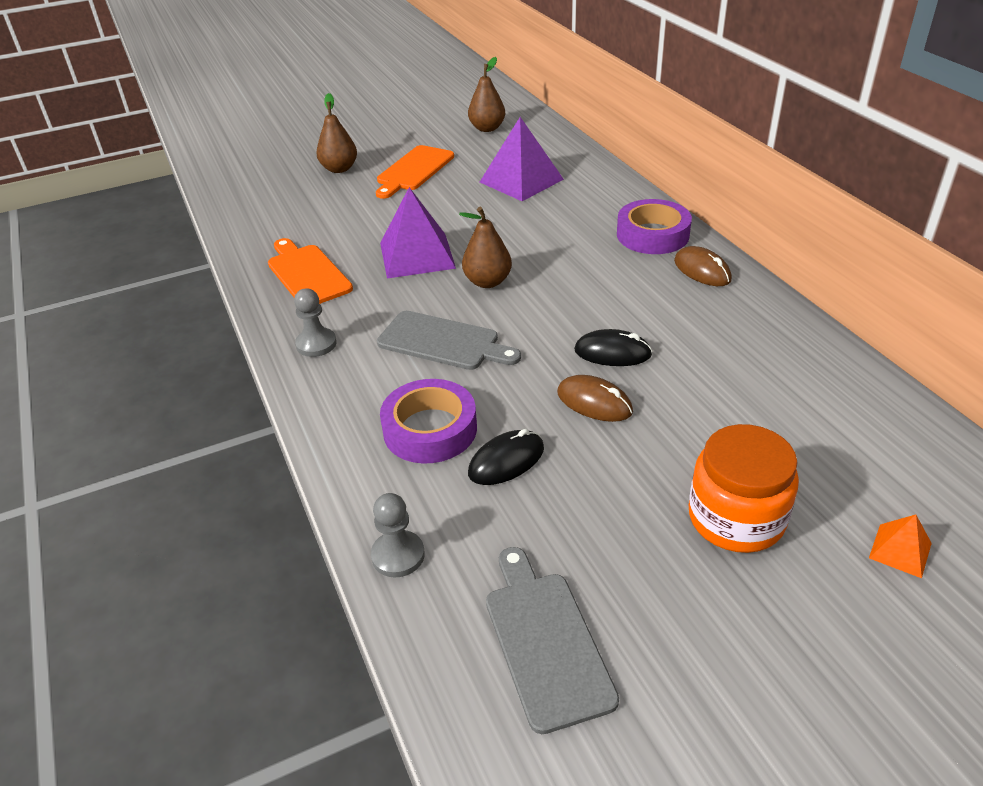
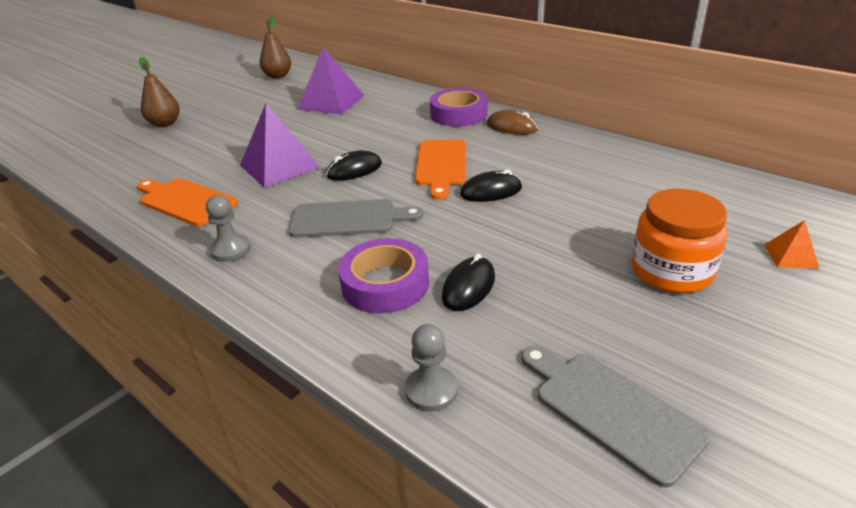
camera: 25 degrees left, 5 degrees down
orange cutting board [376,145,454,199] -> orange cutting board moved to [415,139,466,200]
brown pear [459,207,512,288] -> black mouse [326,150,382,181]
brown mouse [557,375,633,422] -> none

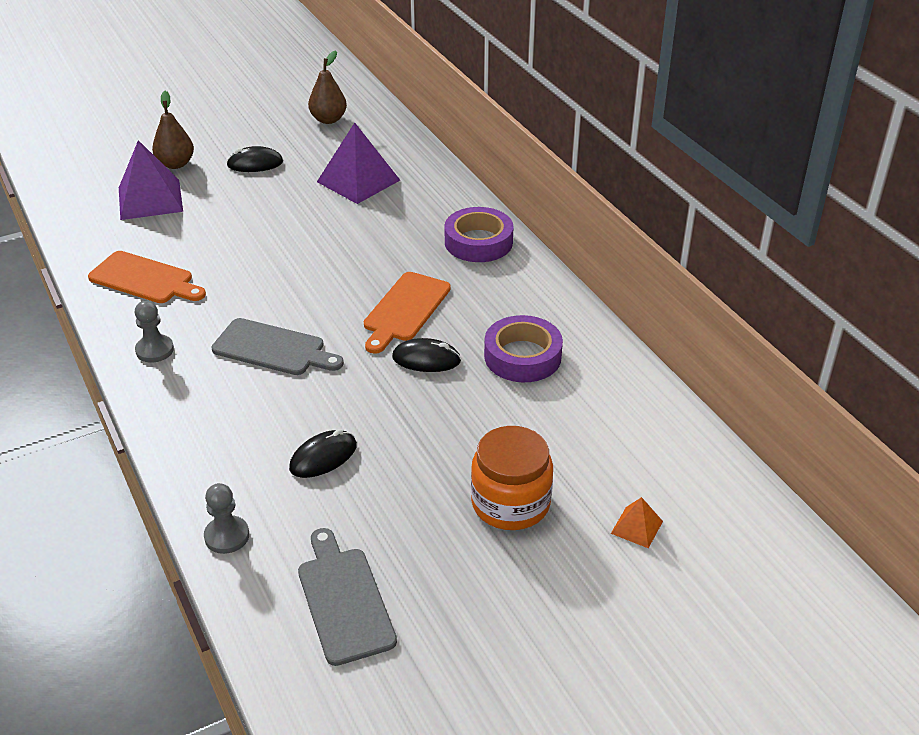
camera: 20 degrees right, 5 degrees up
orange cutting board [137,178,238,226] -> orange cutting board turned 150 degrees clockwise [88,251,206,303]
purple pyramid [240,103,321,188] -> purple pyramid moved to [119,140,183,220]
black mouse [326,150,382,181] -> black mouse moved to [226,146,283,172]
purple tape [338,238,429,314] -> purple tape moved to [484,315,563,382]
brown mouse [487,110,538,135] -> none

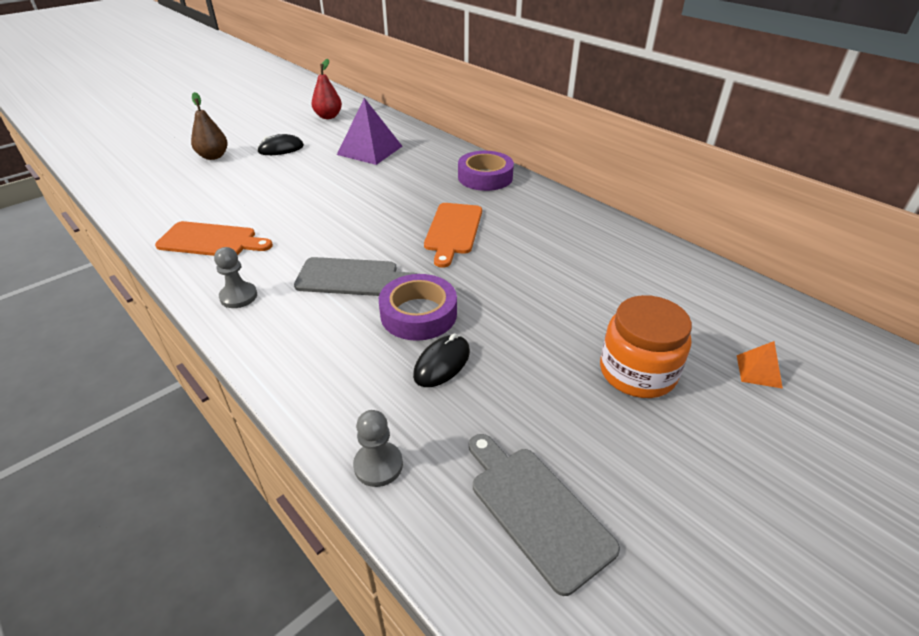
camera: 15 degrees left, 0 degrees up
purple pyramid [119,140,183,220] -> none
brown pear [308,50,347,124] -> red pear [311,59,342,119]
black mouse [392,338,461,372] -> none
purple tape [484,315,563,382] -> purple tape moved to [379,274,457,341]

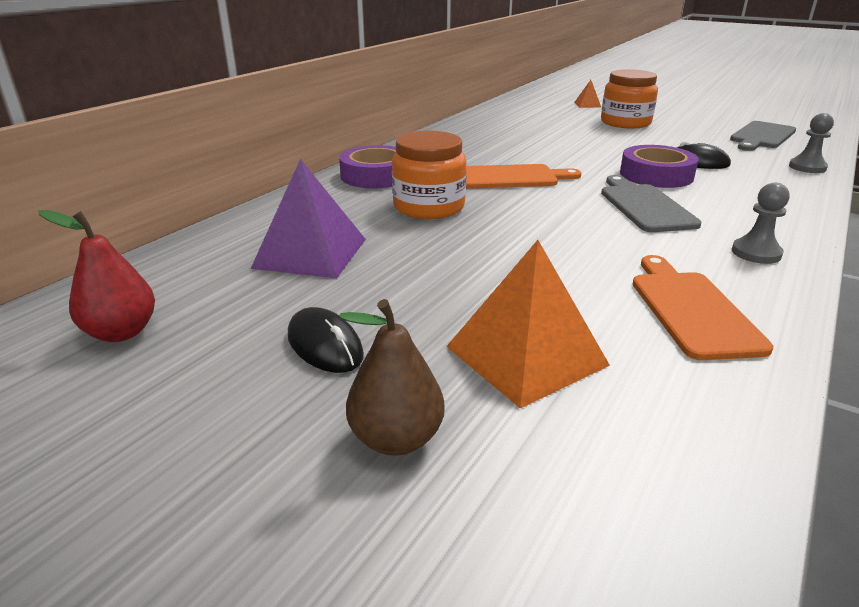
camera: 105 degrees left, 10 degrees down
none -> orange jar [392,131,467,219]
none -> orange pyramid [446,240,610,408]

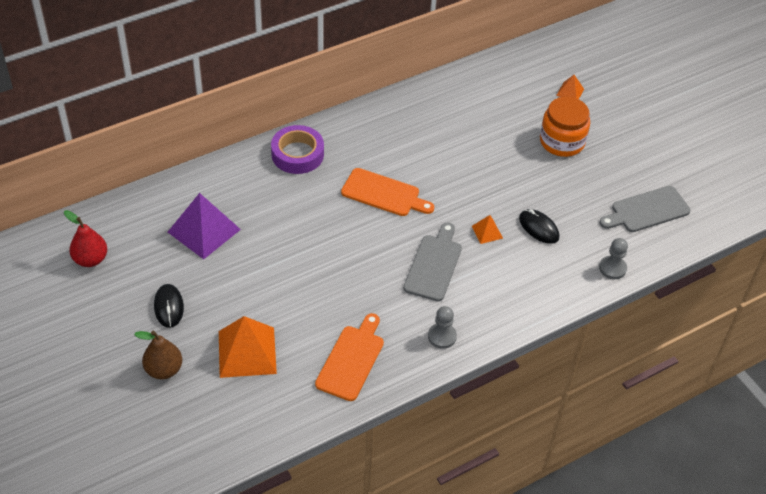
camera: 25 degrees right, 20 degrees up
orange jar [392,131,467,219] -> none
purple tape [620,145,699,188] -> orange pyramid [472,215,503,244]

